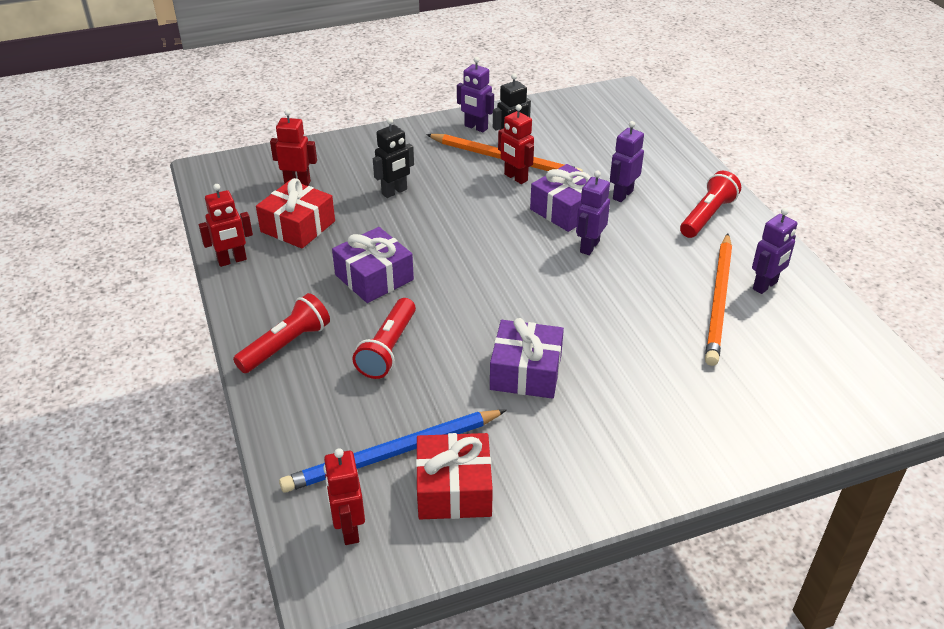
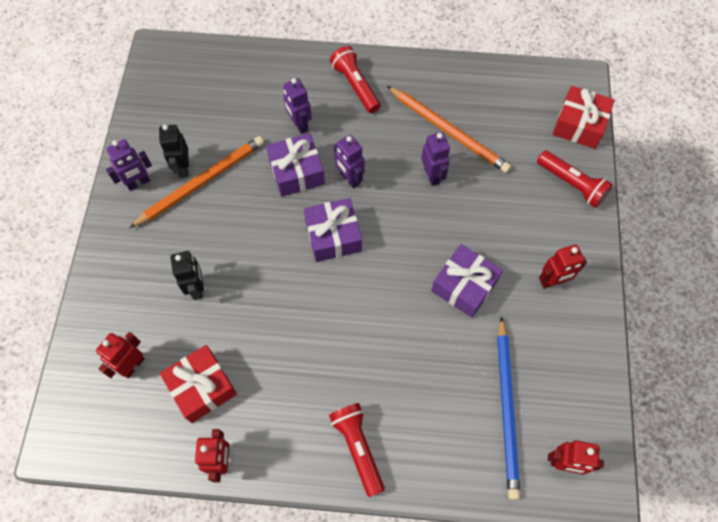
camera: 65 degrees left, 25 degrees up
purple gift [332,227,414,303] -> purple gift moved to [304,198,362,262]
red flashlight [352,298,416,379] -> red flashlight moved to [537,150,613,208]
red gift [416,433,493,519] -> red gift moved to [553,86,615,149]
red robot [498,104,534,184] -> red robot moved to [539,244,587,289]
purple robot [752,208,797,294] -> purple robot moved to [421,132,450,186]

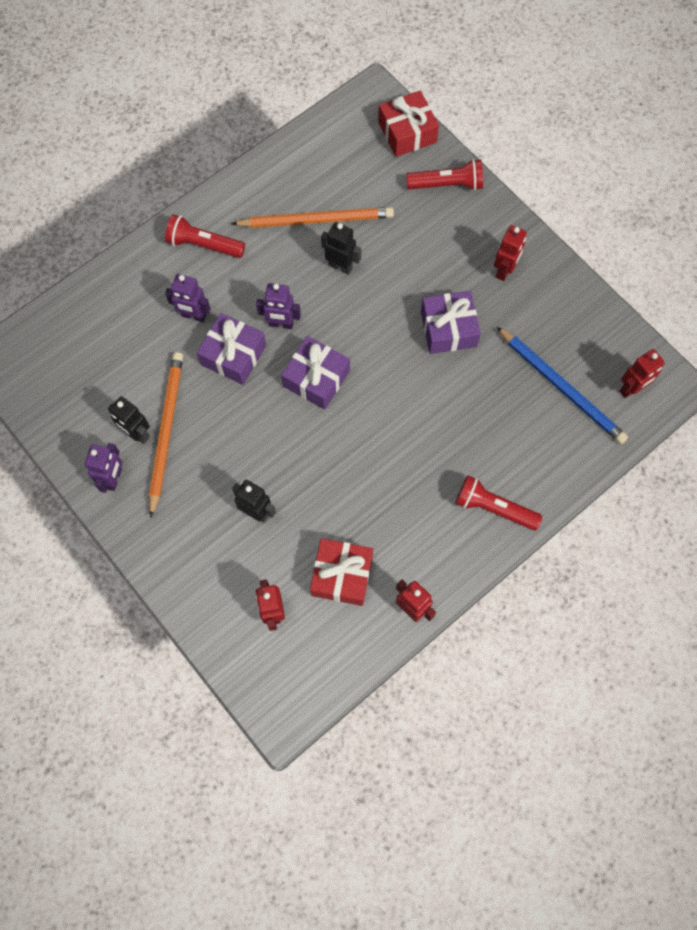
camera: 45 degrees left, 5 degrees up
purple robot [421,132,450,186] -> black robot [321,222,361,275]

